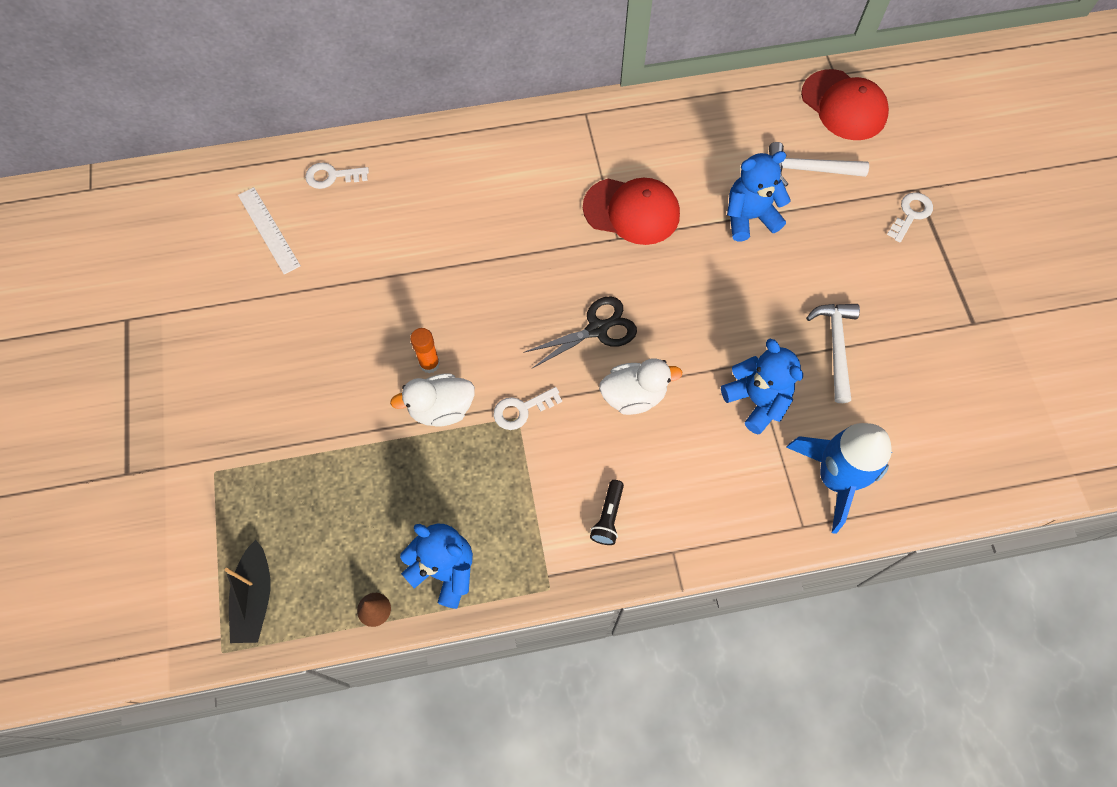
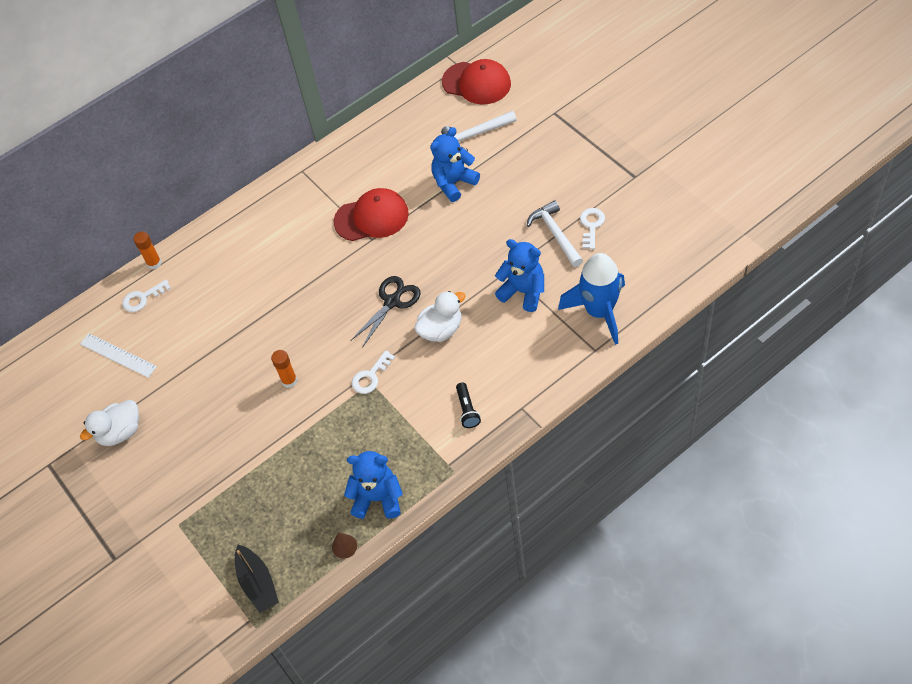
camera: 20 degrees left, 10 degrees down
white duck [390,373,475,426] -> white duck moved to [80,400,139,446]
white key [887,192,933,242] -> white key moved to [580,208,605,249]
none -> orange glue stick [133,231,161,270]

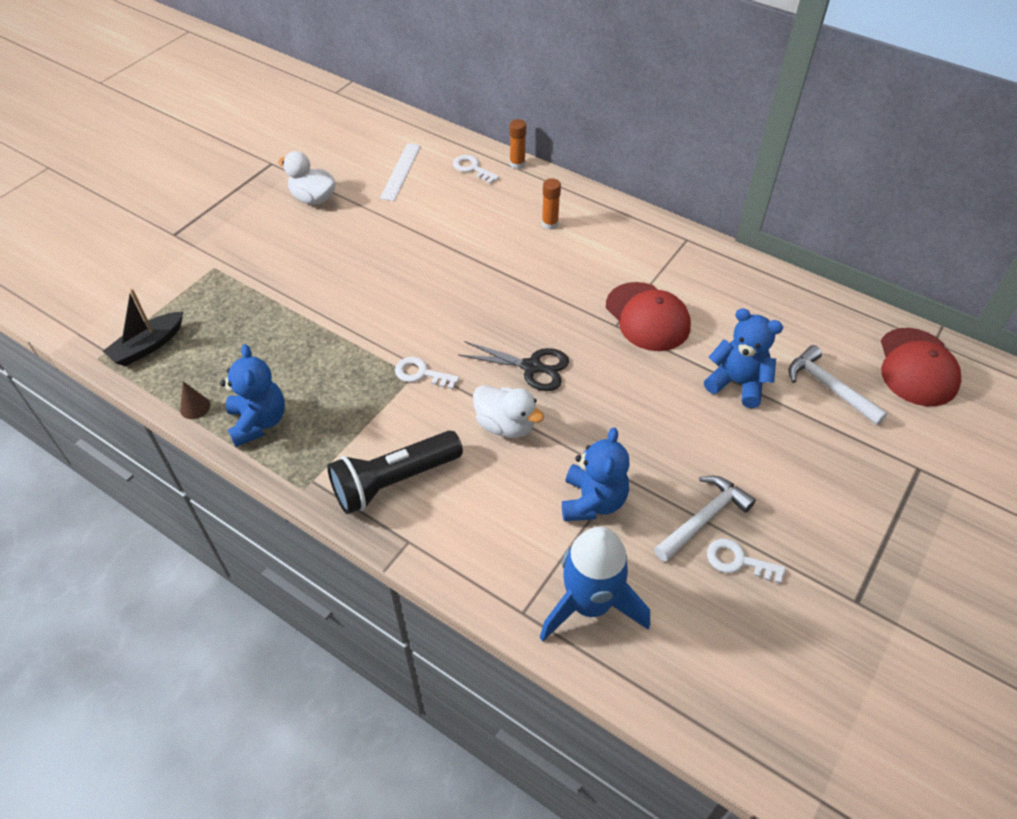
camera: 65 degrees right, 5 degrees down
orange glue stick [271,350,297,388] -> orange glue stick moved to [542,178,561,230]
black flashlight [456,382,481,428] -> black flashlight [327,430,463,514], size x2.09
white key [580,208,605,249] -> white key turned 150 degrees counterclockwise [707,539,786,584]

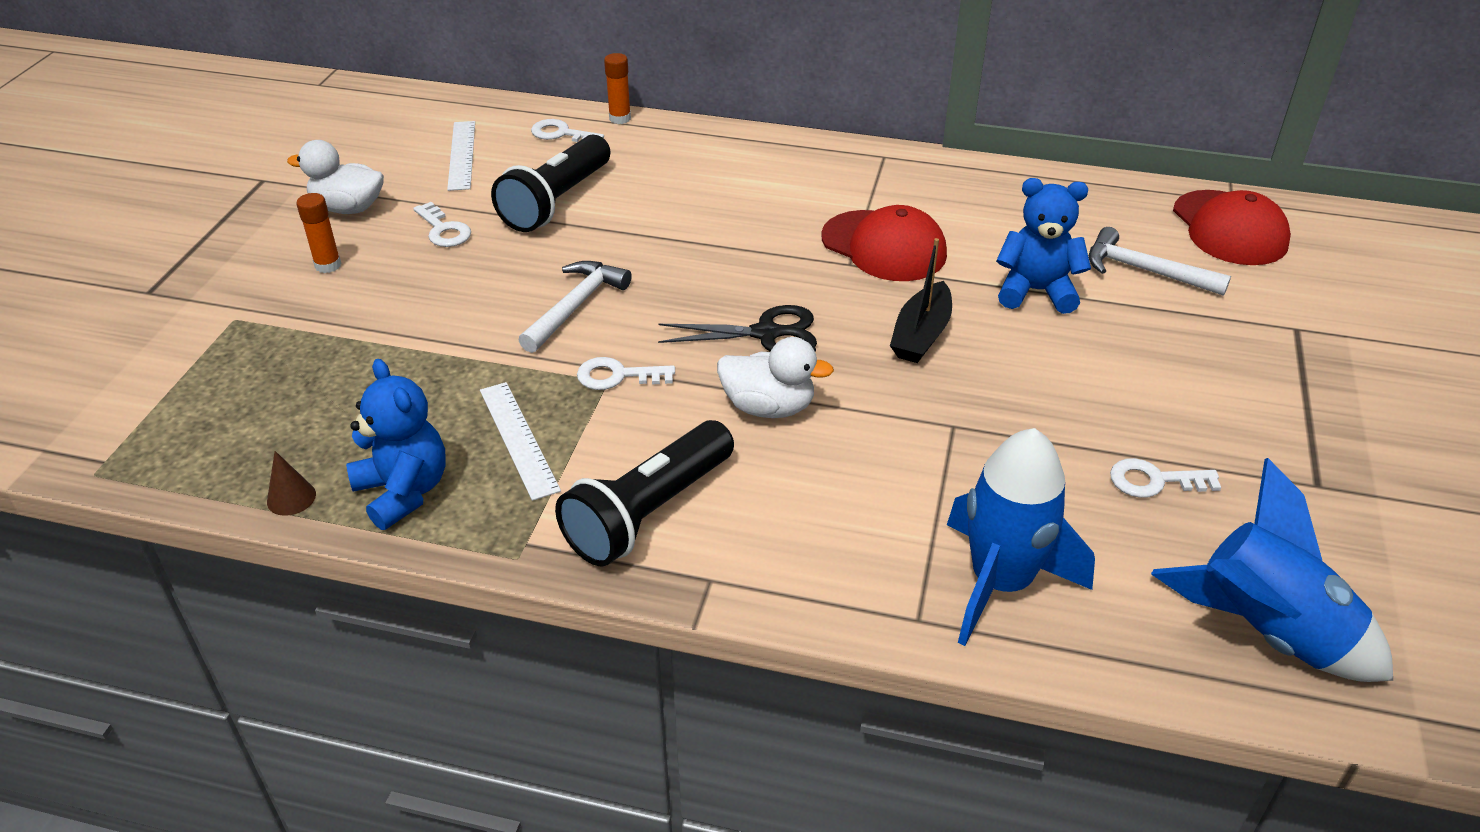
camera: 20 degrees left, 10 degrees down
black boat [103,288,183,366] -> black boat moved to [890,238,952,363]
orange glue stick [542,178,561,230] -> orange glue stick moved to [296,193,341,273]
blue teddy bear [562,427,630,521] -> none
white hammer [654,476,756,562] -> white hammer moved to [518,261,632,353]
none -> white key [413,202,471,247]
none -> white ruler [480,382,561,501]
none -> black flashlight [491,135,610,232]
none -> blue rocket [1151,458,1393,682]

